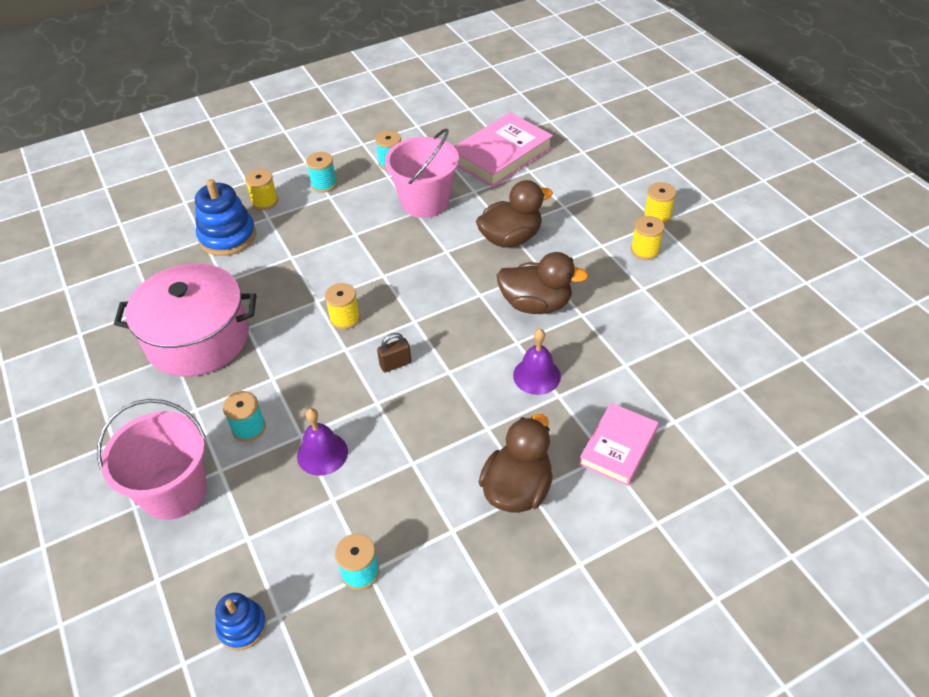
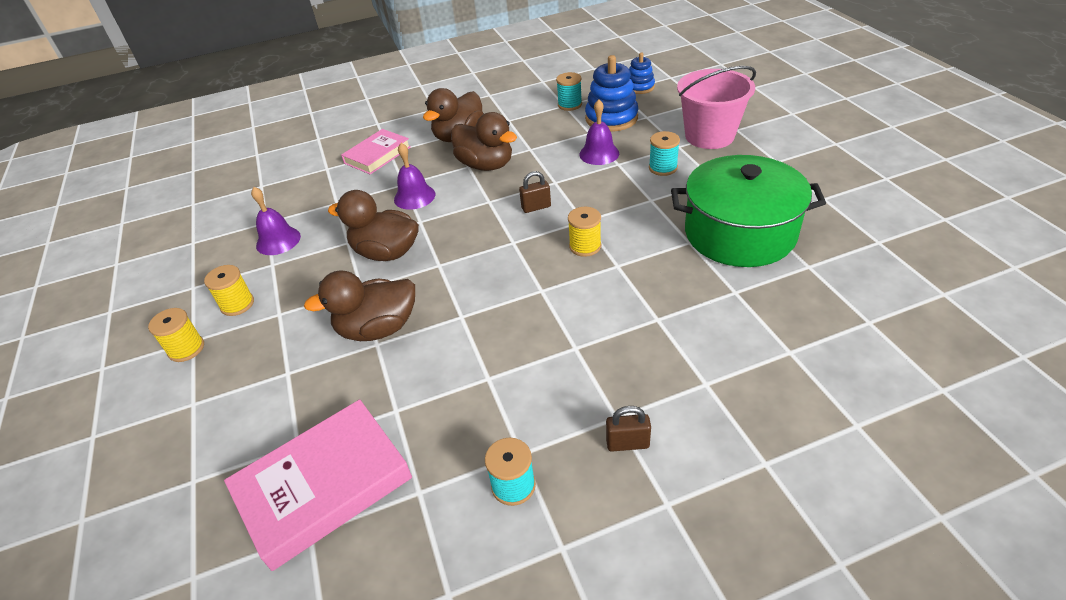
camera: 170 degrees left, 5 degrees down
pink pot [114,263,257,377] -> green pot [671,155,826,267]
blue stacking toy [195,179,256,256] -> blue stacking toy moved to [585,55,638,132]
yellow spool [245,169,278,210] -> none
turquoise spool [306,152,337,193] -> brown padlock [606,406,651,452]
pink bucket [385,128,459,218] -> none
none -> purple bell [251,187,301,255]
none -> brown duck [451,112,517,171]

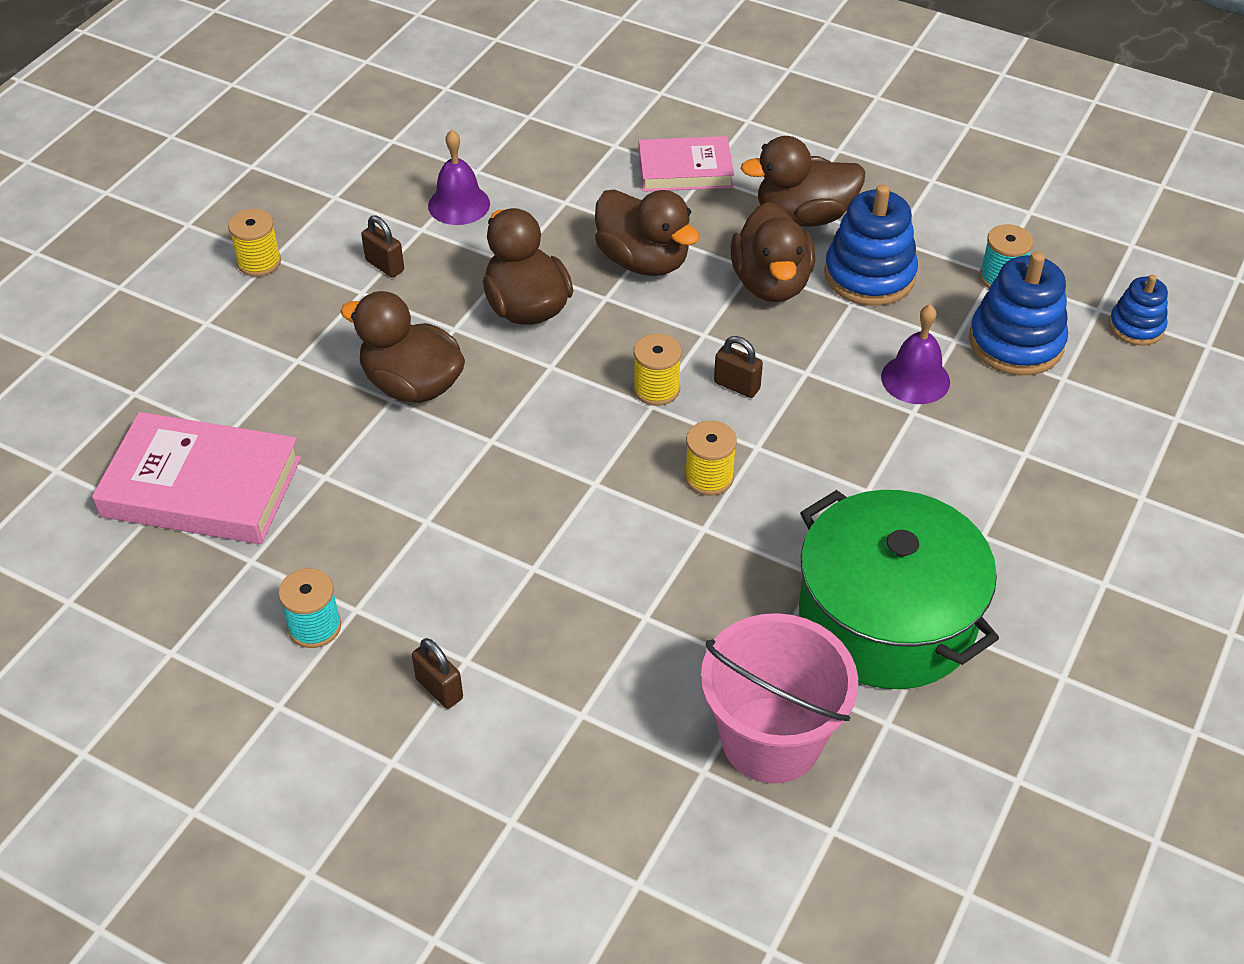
camera: 45 degrees right, 5 degrees up
yellow spool [204,265,254,316] -> yellow spool moved to [633,334,682,406]
purple bell [394,143,435,210] -> brown duck [595,189,700,276]
turquoise spool [649,131,680,176] -> none
pink bucket [677,66,756,149] -> pink bucket moved to [701,613,858,784]
none -> brown padlock [361,215,404,278]
none -> blue stacking toy [824,184,918,306]

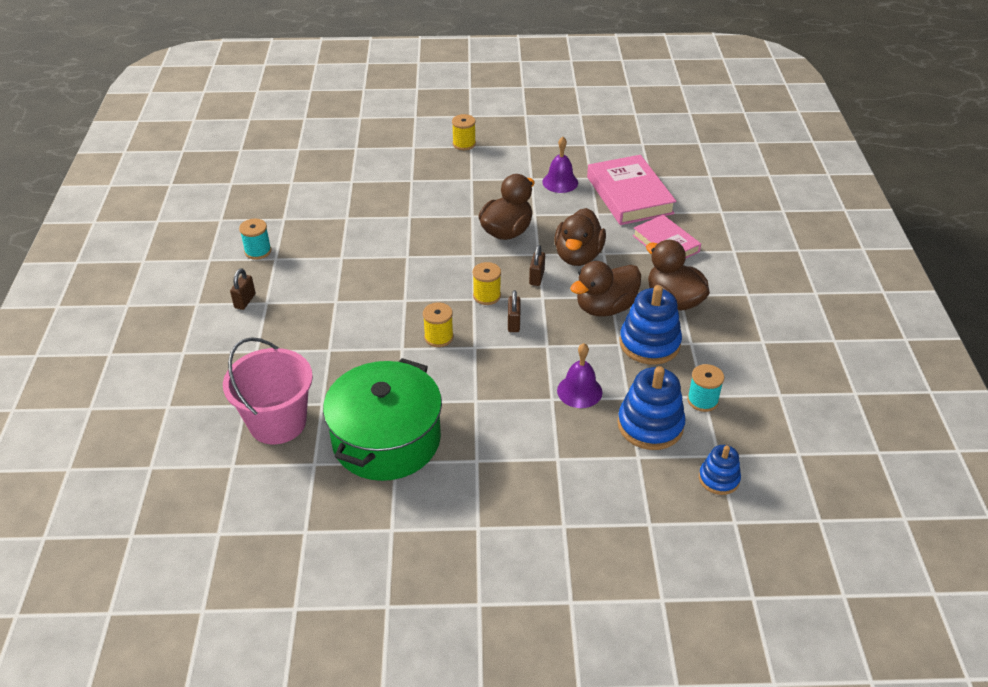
camera: 60 degrees right, 5 degrees down
pink book [92,412,301,544] -> pink book moved to [587,155,677,225]
brown duck [340,291,465,403] -> none
brown padlock [361,215,404,278] -> brown padlock moved to [529,245,545,286]

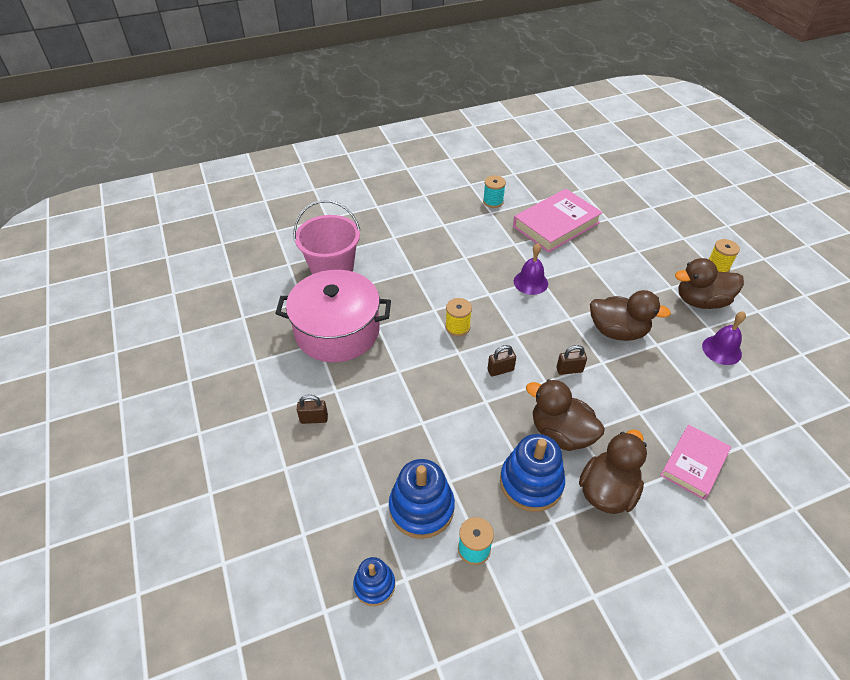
camera: 70 degrees right, 5 degrees up
brown padlock [230,268,256,310] -> brown padlock moved to [297,395,328,424]
green pot [323,358,442,481] -> pink pot [275,270,391,362]
yellow spool [473,262,501,305] -> none
brown duck [554,208,606,266] -> brown duck moved to [675,258,744,309]
purple bell [557,343,603,408] -> purple bell moved to [514,243,548,295]
pink book [587,155,677,225] -> pink book moved to [513,189,603,253]

